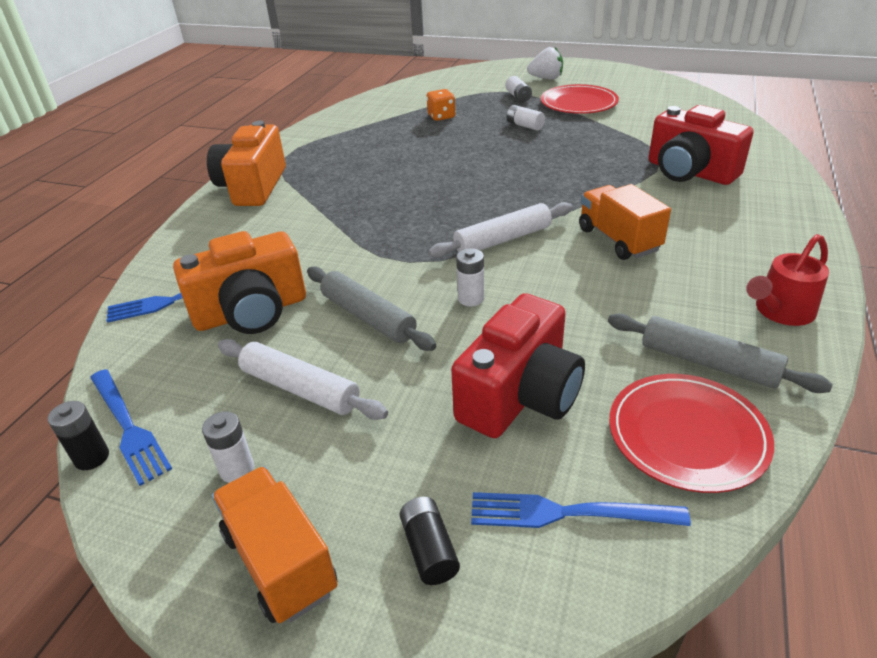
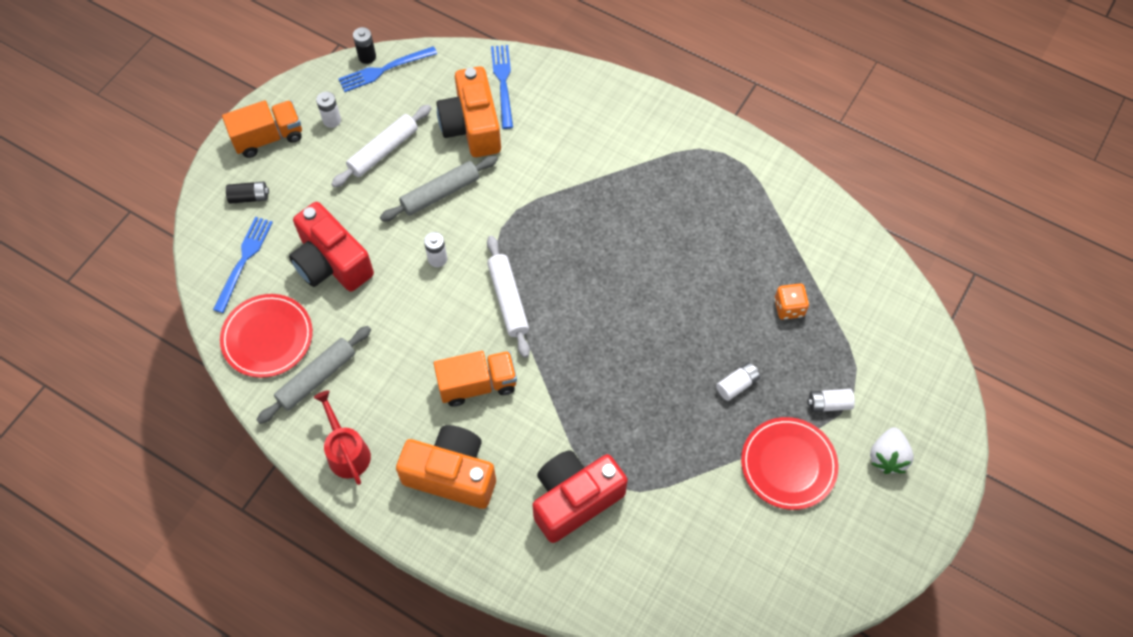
camera: 100 degrees right, 25 degrees up
orange camera [207,121,286,206] -> orange camera moved to [396,425,496,509]

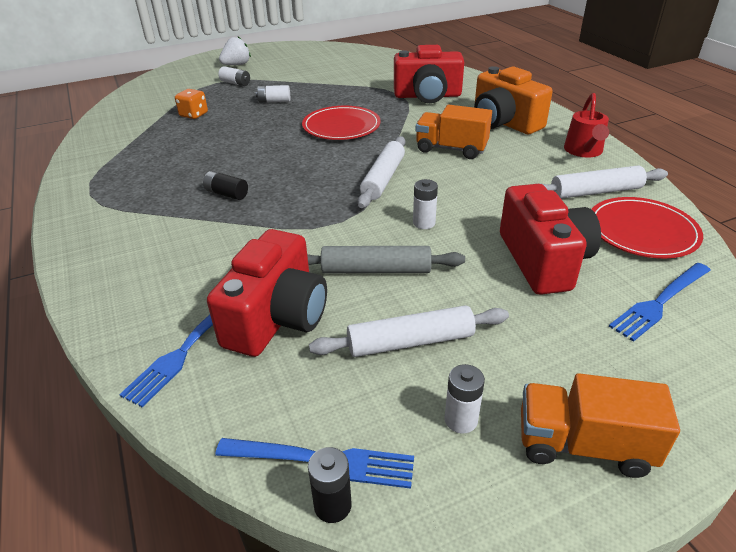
camera: 145 degrees left, 25 degrees down
black battery [226,181,269,204] -> black battery moved to [203,171,248,200]
grey rolling pin [257,326,371,424] -> white rolling pin [536,166,668,199]
orange camera [437,66,501,157] -> red camera [207,229,327,357]
red plate [741,417,839,510] -> red plate moved to [302,106,381,140]

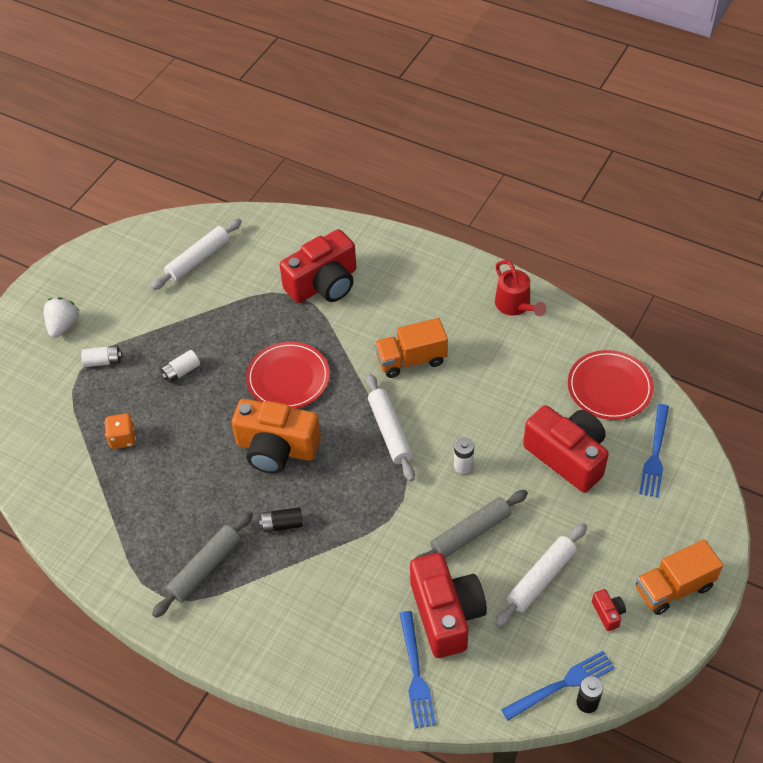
camera: 35 degrees left, 15 degrees up
white battery [445,364,485,433] -> red camera [592,589,626,631]
orange camera [474,66,552,134] -> orange camera moved to [232,399,321,474]
white rolling pin [536,166,668,199] -> white rolling pin moved to [151,219,242,290]
none -> grey rolling pin [152,511,253,618]

